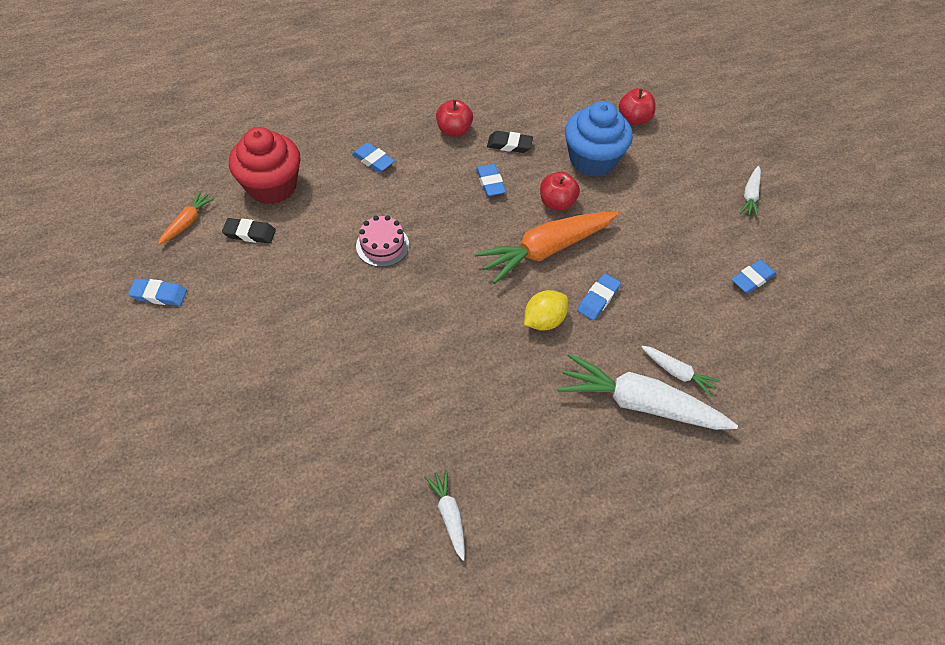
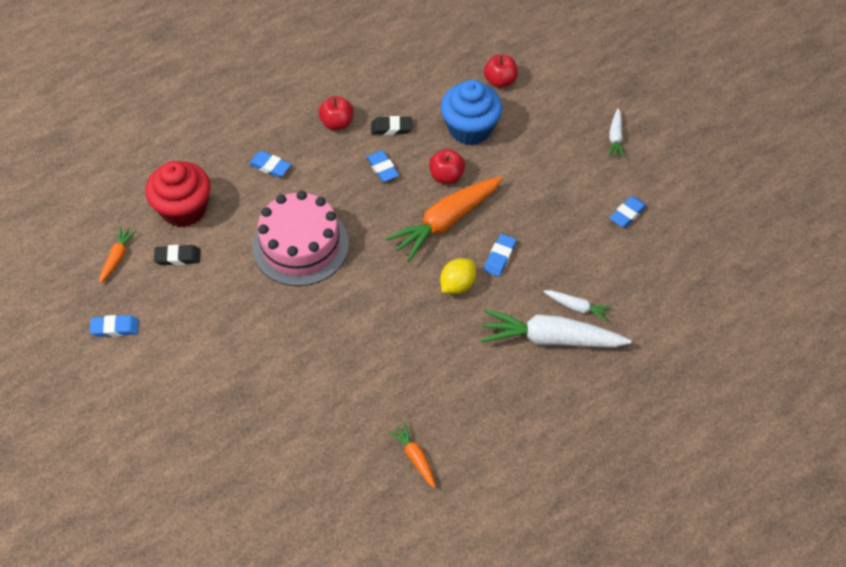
camera: 10 degrees left, 0 degrees up
pink cake [356,215,409,267] -> pink cake [252,191,349,286], size x2.00
white carrot [425,469,465,561] -> orange carrot [389,423,436,488]

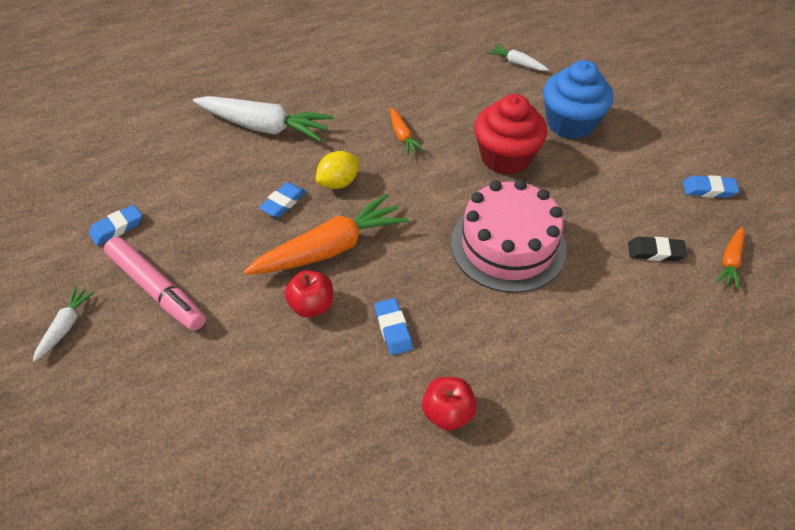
camera: 170 degrees left, 5 degrees down
red cupcake [145,161,211,227] -> red cupcake moved to [474,94,547,175]
blue eraser [249,151,291,178] -> none
black eraser [371,116,412,135] -> none
orange carrot [389,423,436,488] -> orange carrot moved to [390,108,425,156]
blue cupcake [441,80,502,145] -> blue cupcake moved to [543,60,613,139]
red apple [484,54,518,88] -> none
white carrot [543,290,613,322] -> white carrot moved to [487,44,549,71]
none -> pink marker [104,237,206,331]

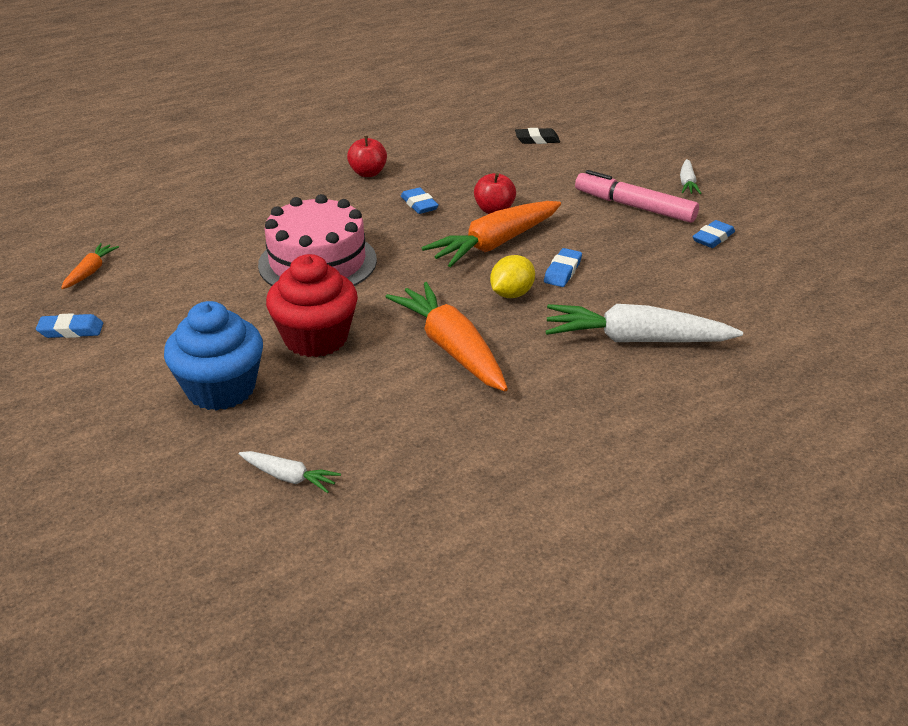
camera: 170 degrees right, 15 degrees down
orange carrot [390,108,425,156] -> orange carrot [386,282,508,391], size x2.06
black eraser [628,237,687,261] -> black eraser moved to [515,128,560,144]

